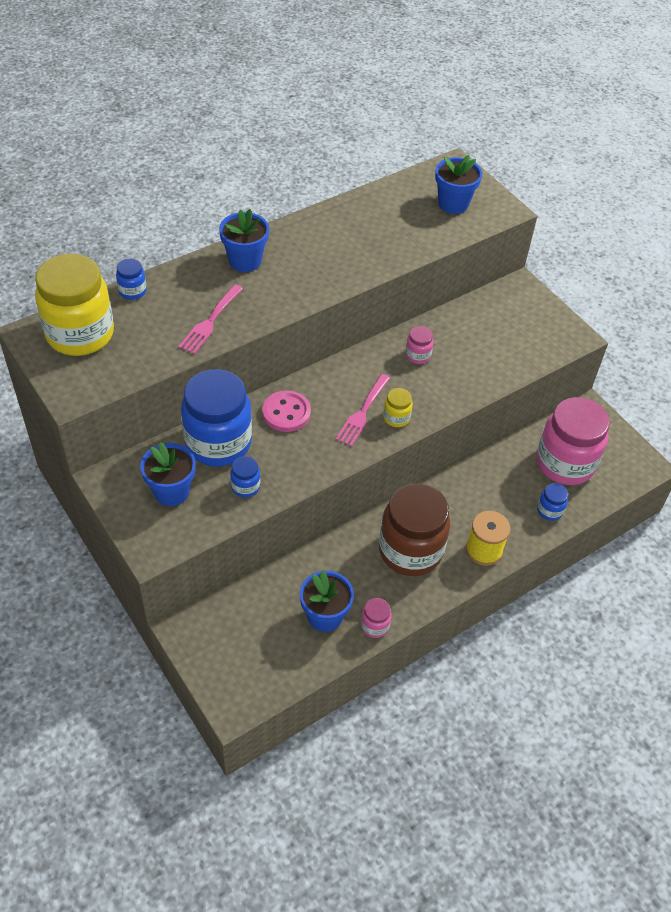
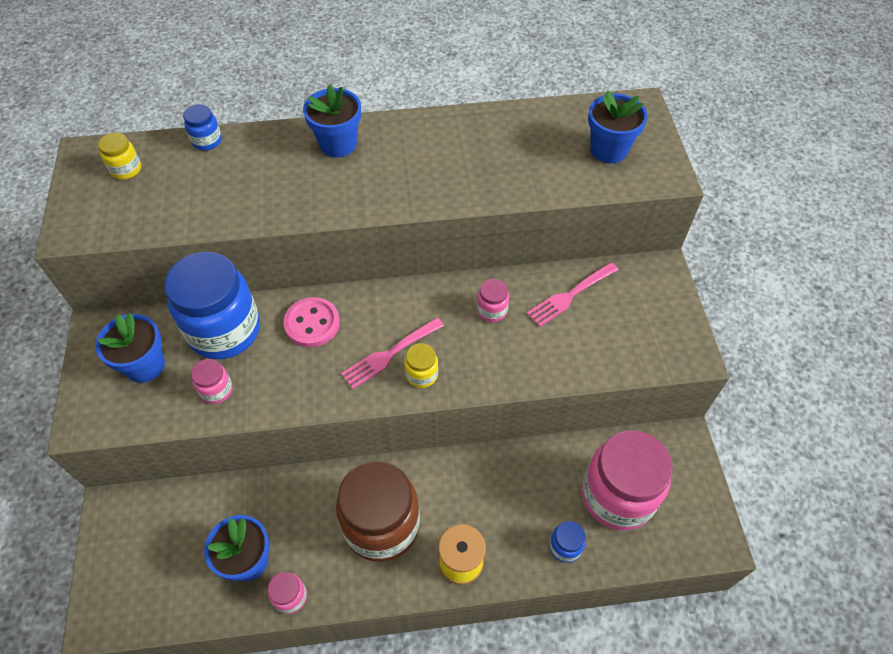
camera: 30 degrees right, 5 degrees up
yellow jar [35,254,114,356] -> yellow jar [98,132,141,180], size x0.42
pink fork [178,284,243,354] -> pink fork moved to [527,262,618,327]
blue jar [230,456,260,497] -> pink jar [191,359,233,404]

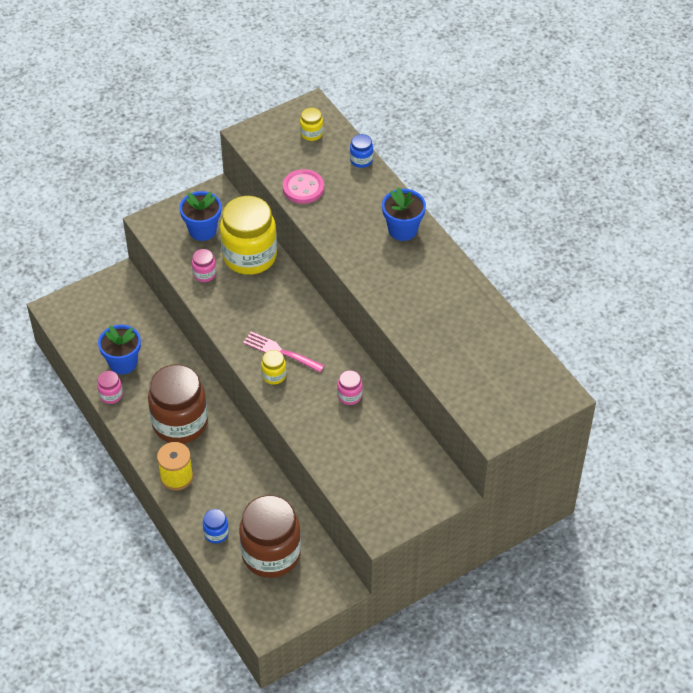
camera: 65 degrees right, 5 degrees down
blue jar [164,252,260,359] -> yellow jar [220,196,277,275]
pink button [284,297,340,347] -> pink button moved to [283,169,324,204]
pink fork [527,262,618,327] -> none
pink jar [582,430,673,531] -> brown jar [239,495,301,578]
blue flower pot [588,90,648,163] -> none

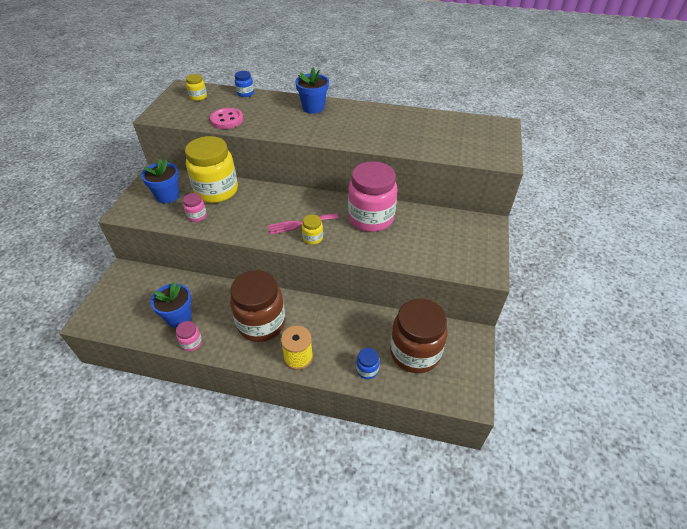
camera: 45 degrees left, 5 degrees down
pink jar [337,370,363,405] -> pink jar [348,161,397,232], size x2.35

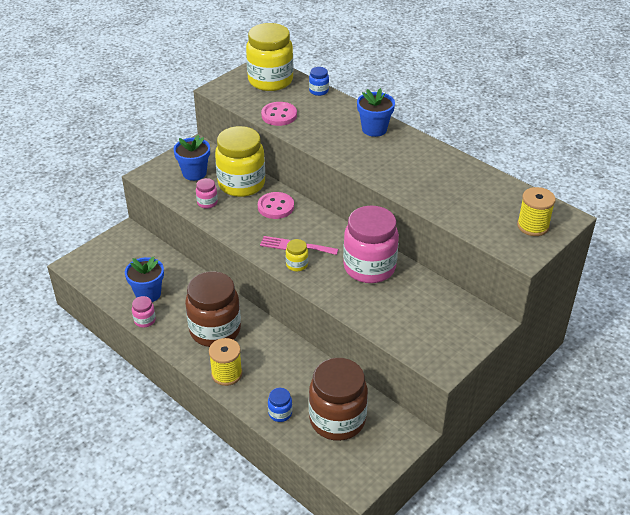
camera: 30 degrees right, 5 degrees down
yellow jar [186,74,207,101] -> yellow jar [246,23,293,91], size x2.35
none -> pink button [258,192,294,219]
none -> yellow spool [517,187,556,236]

